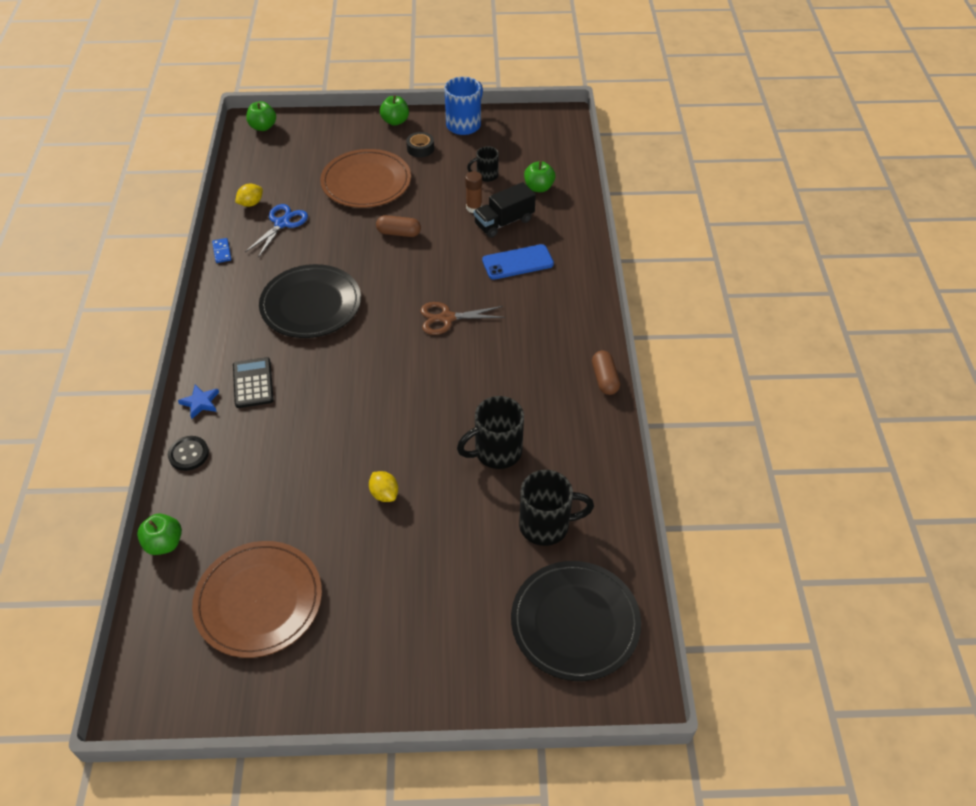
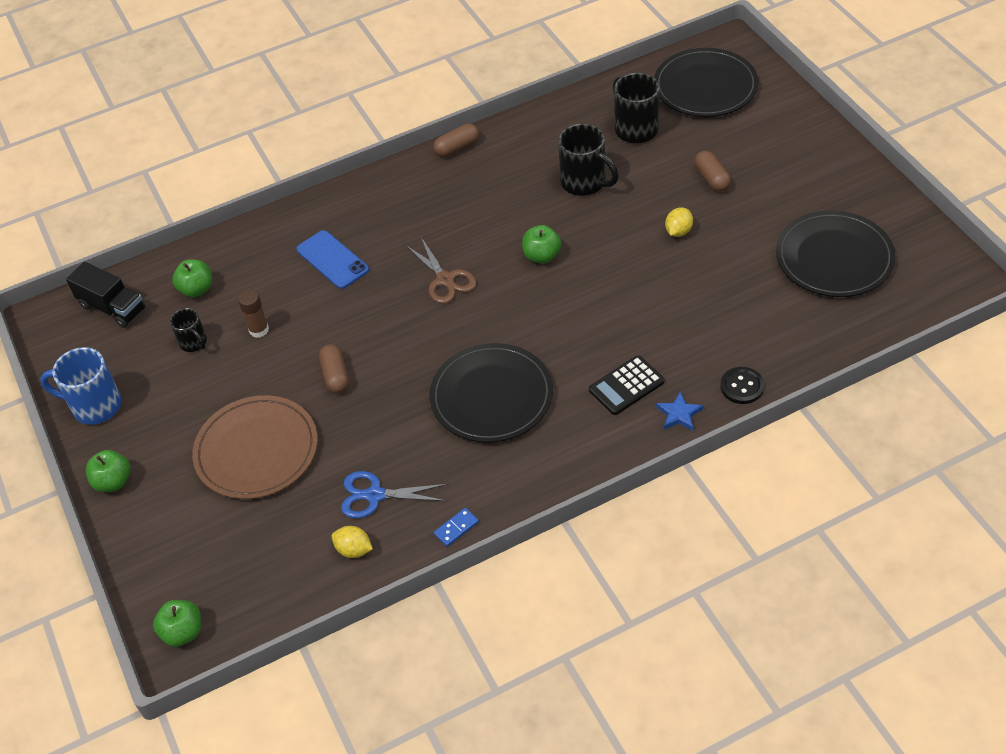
camera: 110 degrees left, 0 degrees up
green apple [137,514,182,555] -> green apple moved to [522,225,561,263]
brown plate [192,541,322,658] -> black plate [776,210,896,297]
black tape [406,132,434,157] -> none
black truck [474,182,536,238] -> black truck moved to [66,262,146,328]
none -> brown capsule [694,150,731,192]

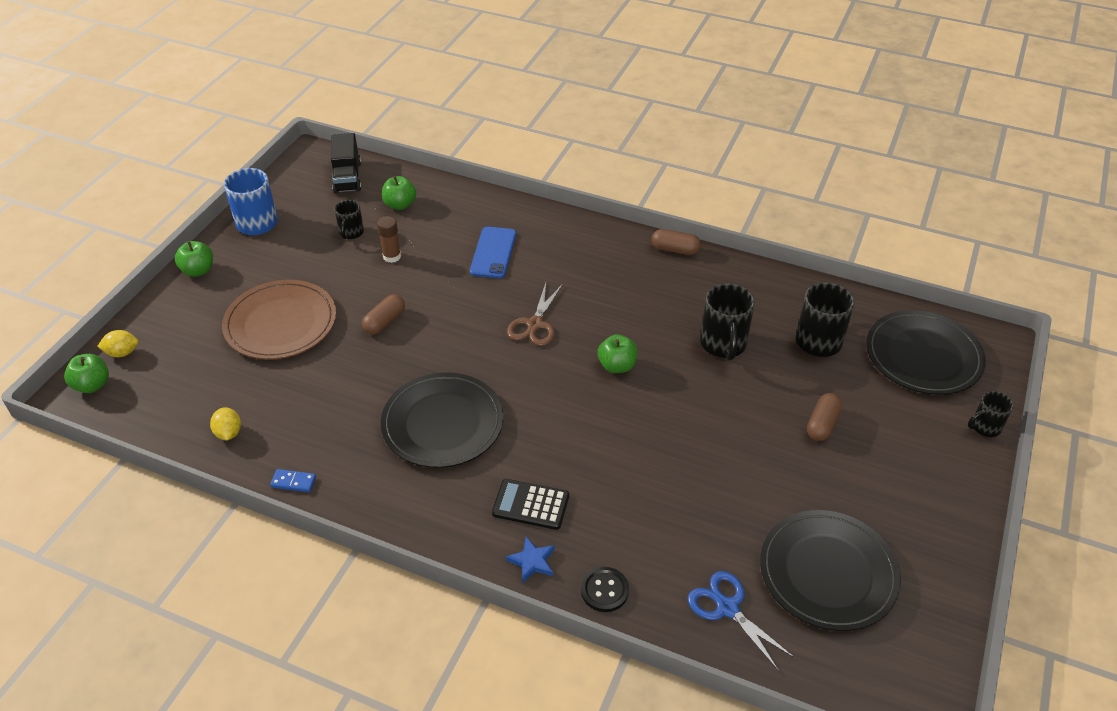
camera: 45 degrees right, 5 degrees down
blue scissors [341,471,448,518] -> blue scissors moved to [688,571,795,671]
yellow lemon [665,208,693,237] -> yellow lemon moved to [97,330,138,357]
none -> black mug [968,391,1014,437]

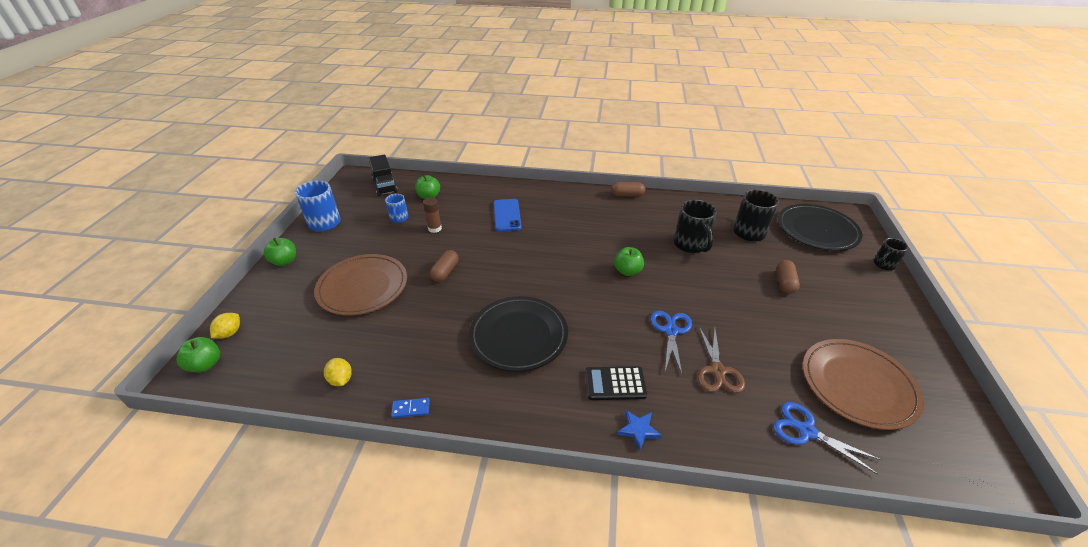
camera: 15 degrees left, 5 degrees down
yellow lemon [97,330,138,357] -> yellow lemon turned 45 degrees counterclockwise [210,313,240,339]
black mug [334,200,364,239] -> blue mug [385,194,408,223]
brown scissors [507,283,563,346] -> brown scissors moved to [698,327,745,393]
black button [581,567,629,612] -> none
black plate [760,510,901,631] -> brown plate [803,339,924,430]
none -> blue scissors [650,310,692,374]

